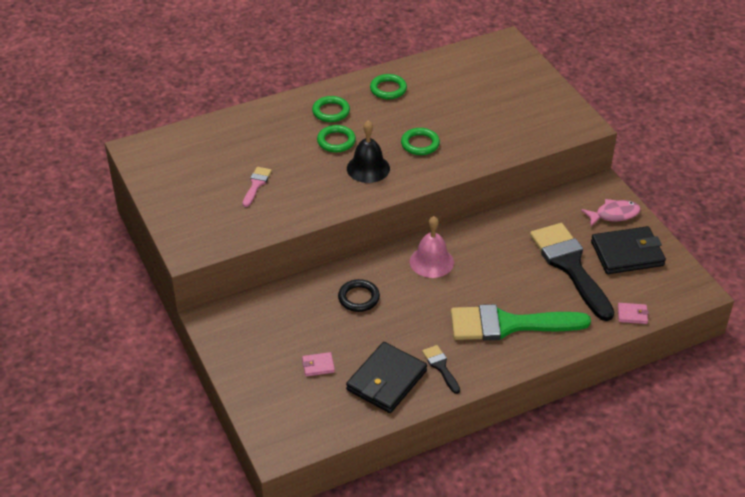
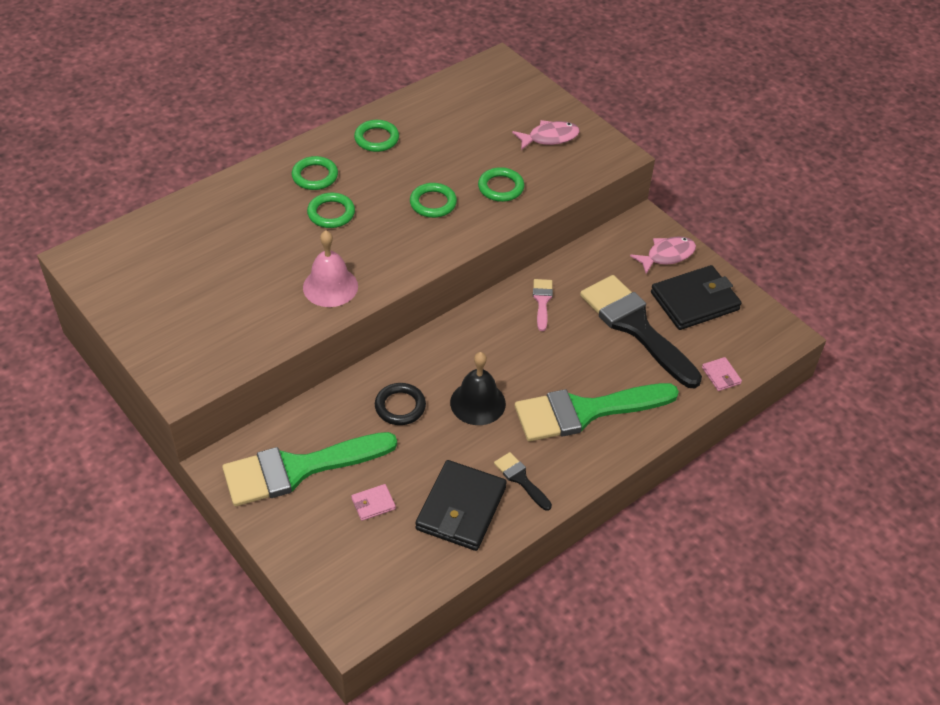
camera: 15 degrees left, 5 degrees up
pink brush [243,167,272,207] -> pink brush moved to [533,279,553,331]
black bell [347,120,390,183] -> black bell moved to [450,352,506,425]
pink bell [410,216,454,278] -> pink bell moved to [303,230,358,307]
pink wallet [618,303,649,324] -> pink wallet turned 75 degrees clockwise [702,357,742,391]
none -> green brush [222,432,397,506]
none -> green ring [478,167,524,202]
none -> pink fish [512,120,580,150]

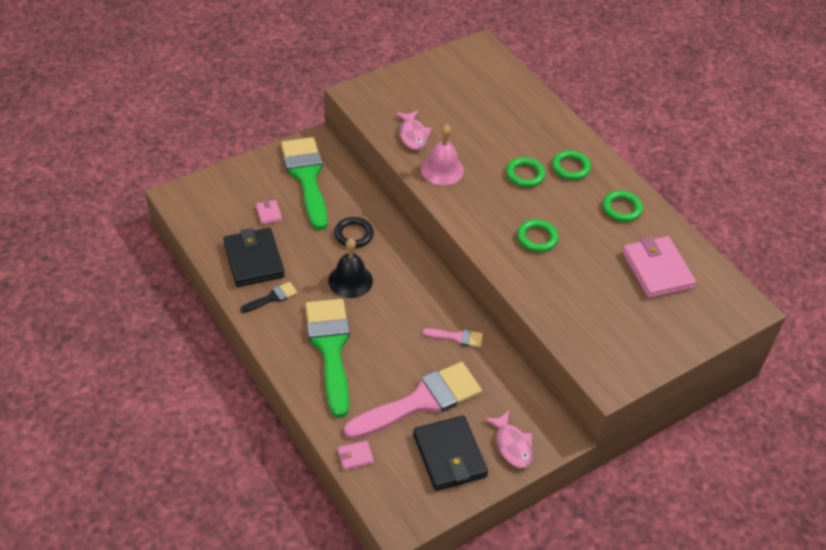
camera: 95 degrees right, 0 degrees up
black wallet [415,460,507,551] -> black wallet turned 45 degrees clockwise [223,228,285,287]
green ring [478,167,524,202] -> none
pink fish [512,120,580,150] -> pink fish moved to [395,110,432,150]
black brush [580,275,702,388] -> pink brush [344,362,482,439]
none -> pink wallet [622,236,696,298]

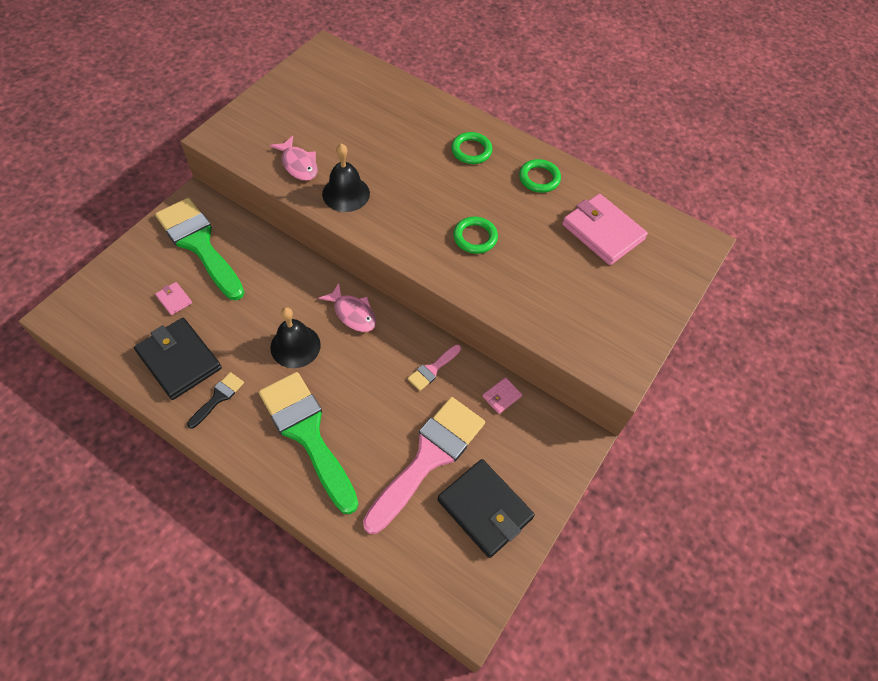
camera: 25 degrees left, 10 degrees up
black ring [334,217,374,248] -> none
pink wallet [338,441,374,470] -> pink wallet moved to [483,377,522,414]
pink bell [421,124,464,185] -> black bell [322,143,370,212]
pink brush [423,328,483,347] -> pink brush turned 150 degrees clockwise [408,344,461,391]
pink fish [484,411,533,468] -> pink fish moved to [318,283,376,332]
green ring [506,157,546,187] -> none

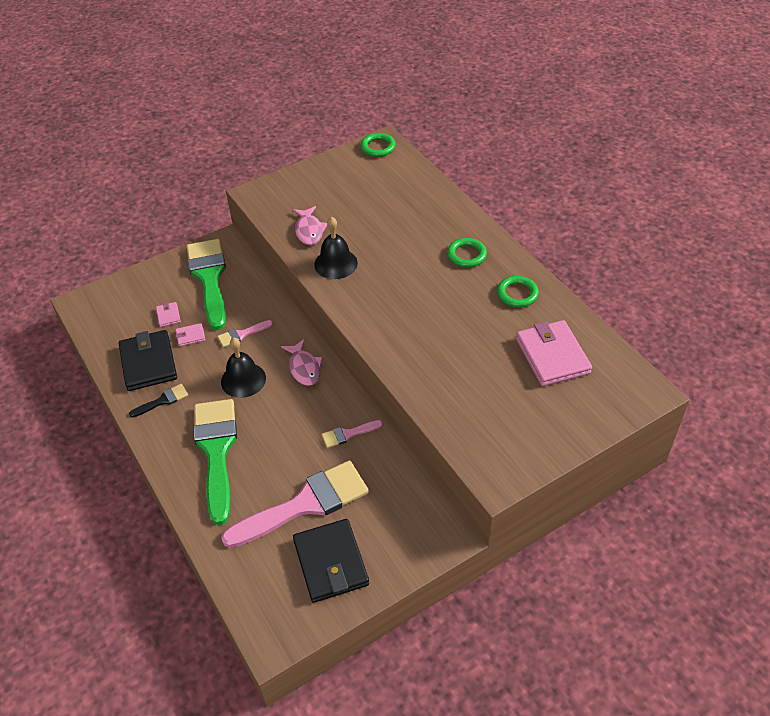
camera: 30 degrees right, 10 degrees down
green ring [453,217,498,254] -> green ring moved to [361,133,396,157]
pink wallet [483,377,522,414] -> pink wallet moved to [175,323,205,346]
none -> pink brush [218,320,273,347]

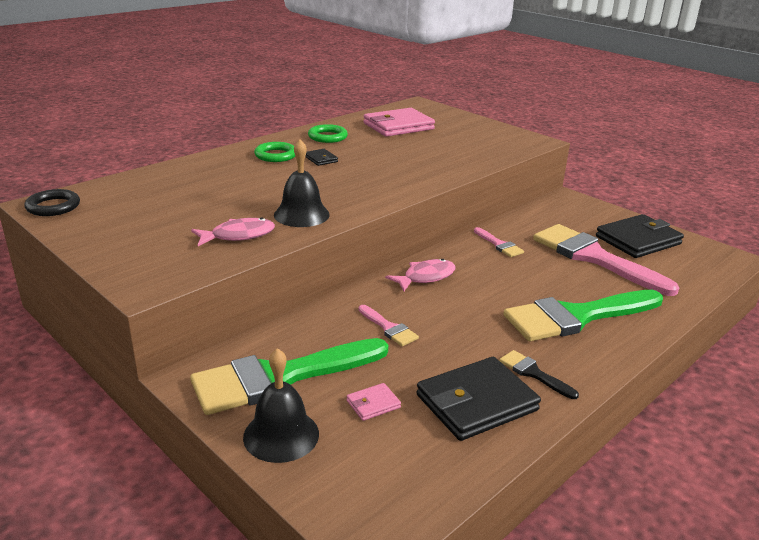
camera: 105 degrees left, 20 degrees down
pink wallet [175,323,205,346] -> none
black bell [221,338,266,398] -> black bell moved to [243,348,319,463]
green ring [361,133,396,157] -> black ring [25,189,80,216]
none -> black wallet [305,149,338,166]

